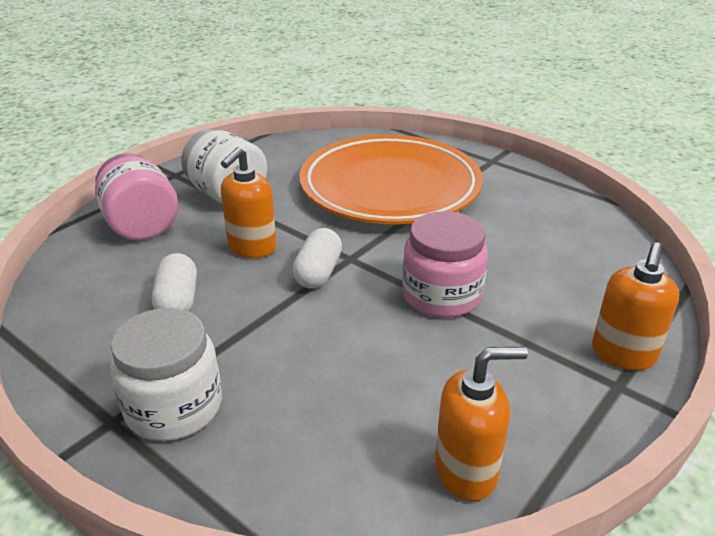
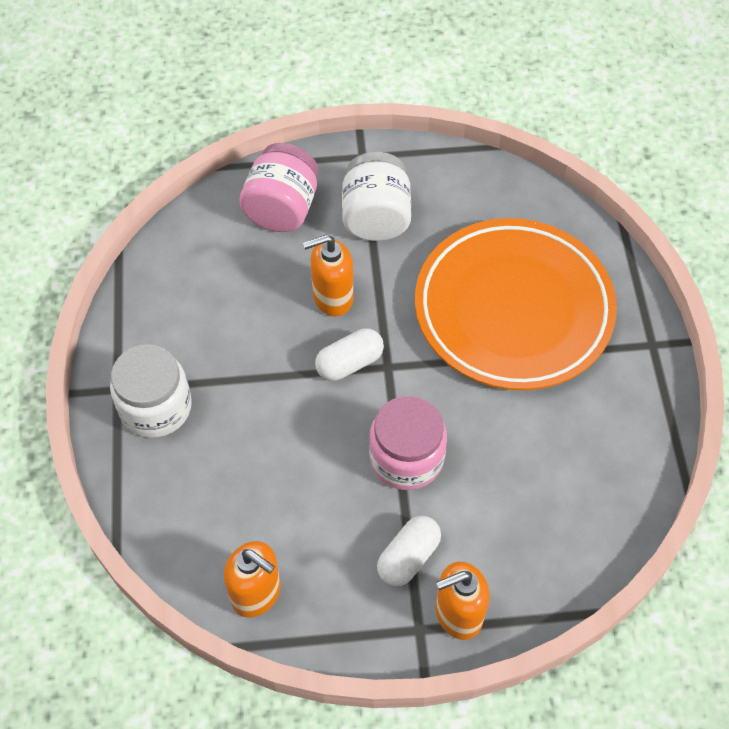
camera: 45 degrees right, 25 degrees up
white capsule [152,253,197,311] -> white capsule moved to [377,516,441,586]

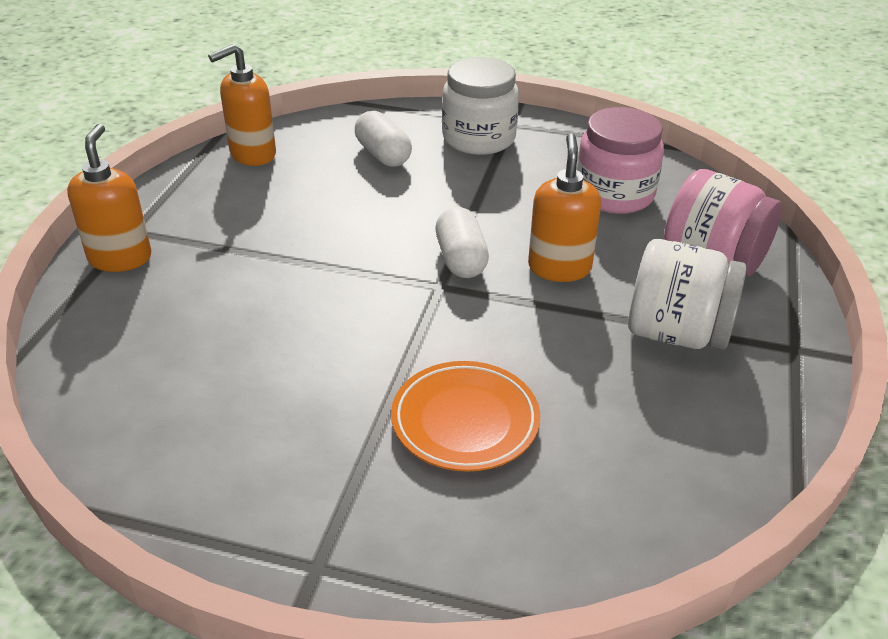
camera: 110 degrees right, 20 degrees down
pink jar [369,396,447,490] -> pink jar moved to [577,107,664,214]
white capsule [377,516,441,586] -> white capsule moved to [355,111,412,167]
orange plate [415,218,617,390] -> orange plate [391,361,540,472], size x0.48

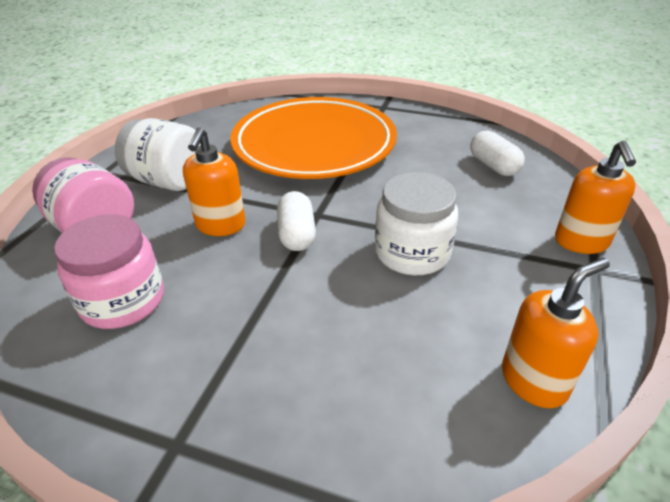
camera: 175 degrees left, 0 degrees up
white capsule [355,111,412,167] -> white capsule moved to [470,130,525,176]
orange plate [391,361,540,472] -> orange plate [231,97,397,179], size x2.07
white jar [442,57,519,155] -> white jar moved to [375,172,458,276]

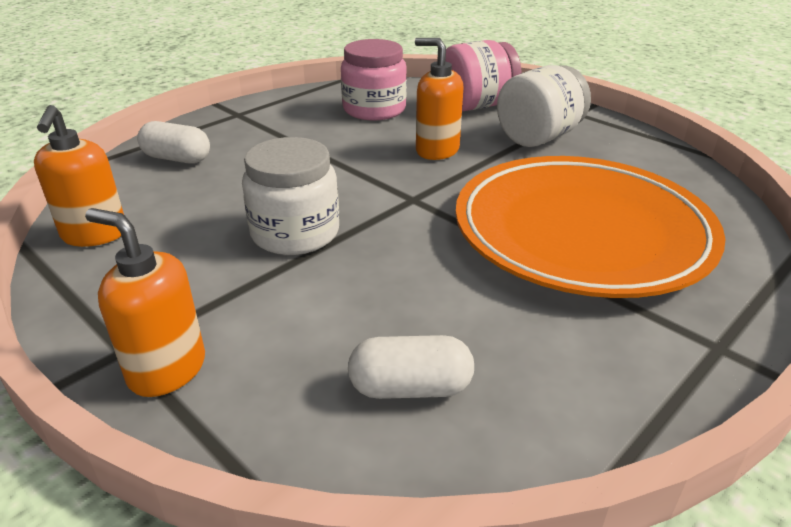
camera: 115 degrees right, 5 degrees down
white capsule [277,191,316,251] -> white capsule moved to [137,121,210,163]

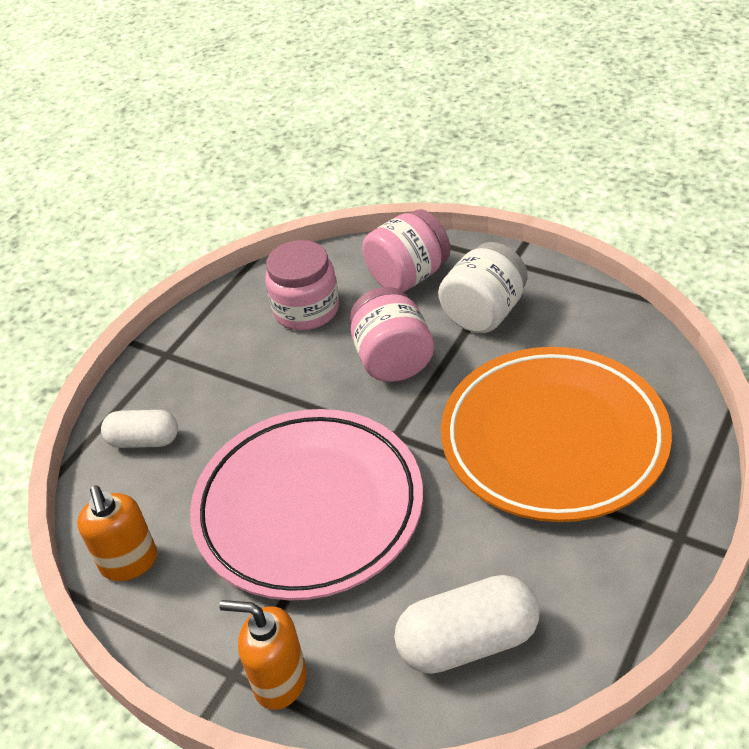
camera: 10 degrees left, 10 degrees up
white jar [242,137,339,255] -> pink plate [190,409,423,600]
white capsule [348,335,474,399] -> white capsule [394,575,540,674], size x1.57
orange soap dispenser [415,38,464,160] -> pink jar [350,287,434,382]

